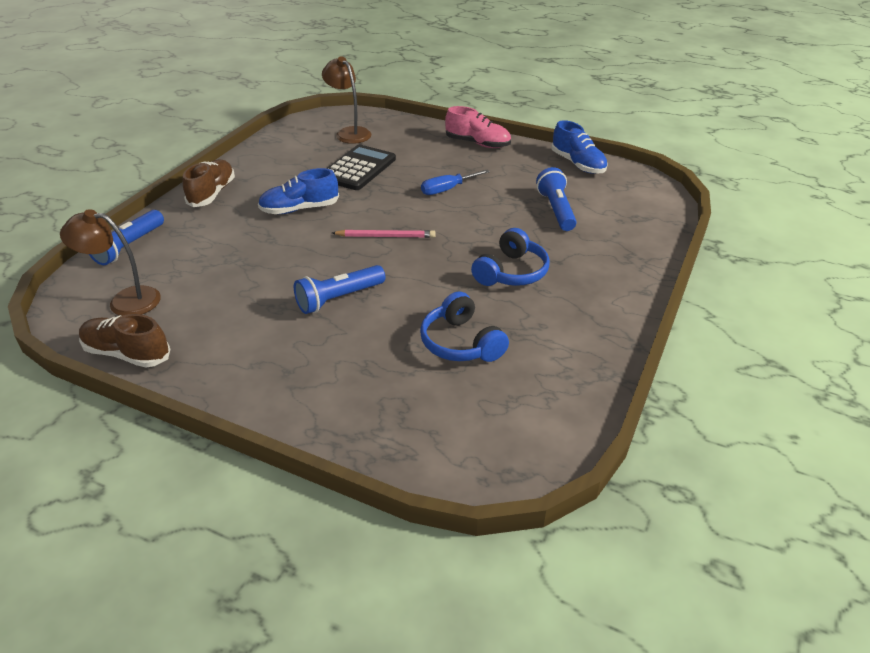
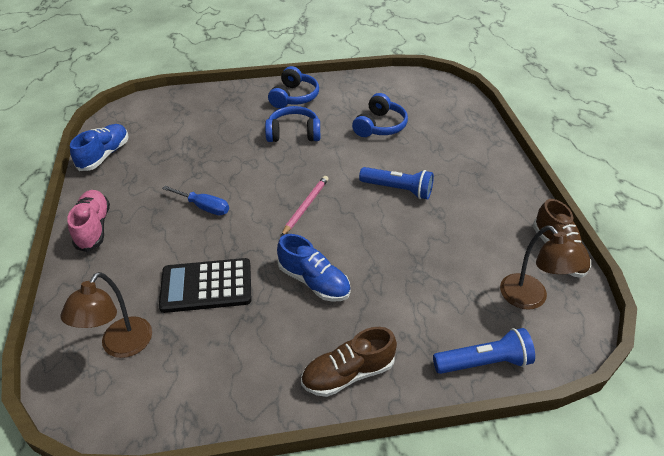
camera: 125 degrees left, 5 degrees up
pink pencil [332,230,436,238] -> pink pencil turned 60 degrees clockwise [281,176,329,236]
blue flashlight [536,167,577,231] -> none
none -> blue headphones [268,66,319,108]

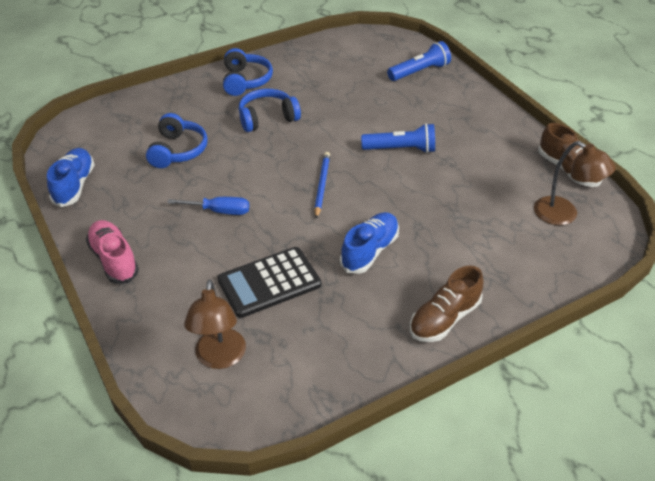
camera: 20 degrees left, 0 degrees up
blue shoe [277,234,350,302] -> blue shoe turned 75 degrees counterclockwise [340,212,399,274]
pink pencil [281,176,329,236] -> blue pencil [314,152,330,219]
blue headphones [352,93,408,137] -> blue headphones moved to [146,113,208,168]
blue flashlight [433,328,535,374] -> blue flashlight moved to [387,41,451,81]

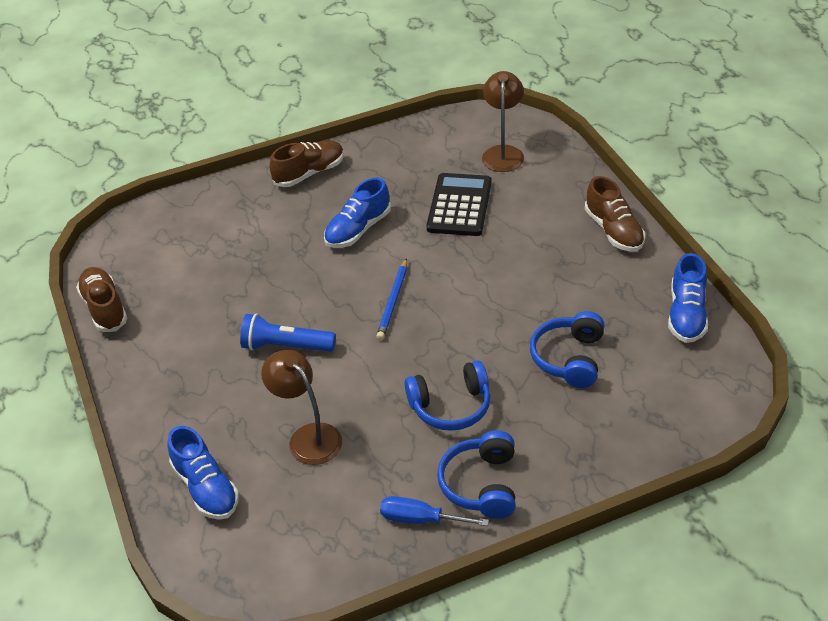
camera: 170 degrees left, 0 degrees up
pink shoe [86,220,139,284] -> brown shoe [585,176,645,252]
blue screwdriver [167,197,249,215] -> blue screwdriver moved to [380,496,489,526]
black calculator [217,247,321,318] -> black calculator turned 60 degrees counterclockwise [426,173,492,236]
blue flashlight [387,41,451,81] -> blue shoe [167,426,239,520]
brown lamp [534,141,616,225] -> brown lamp moved to [261,350,342,465]

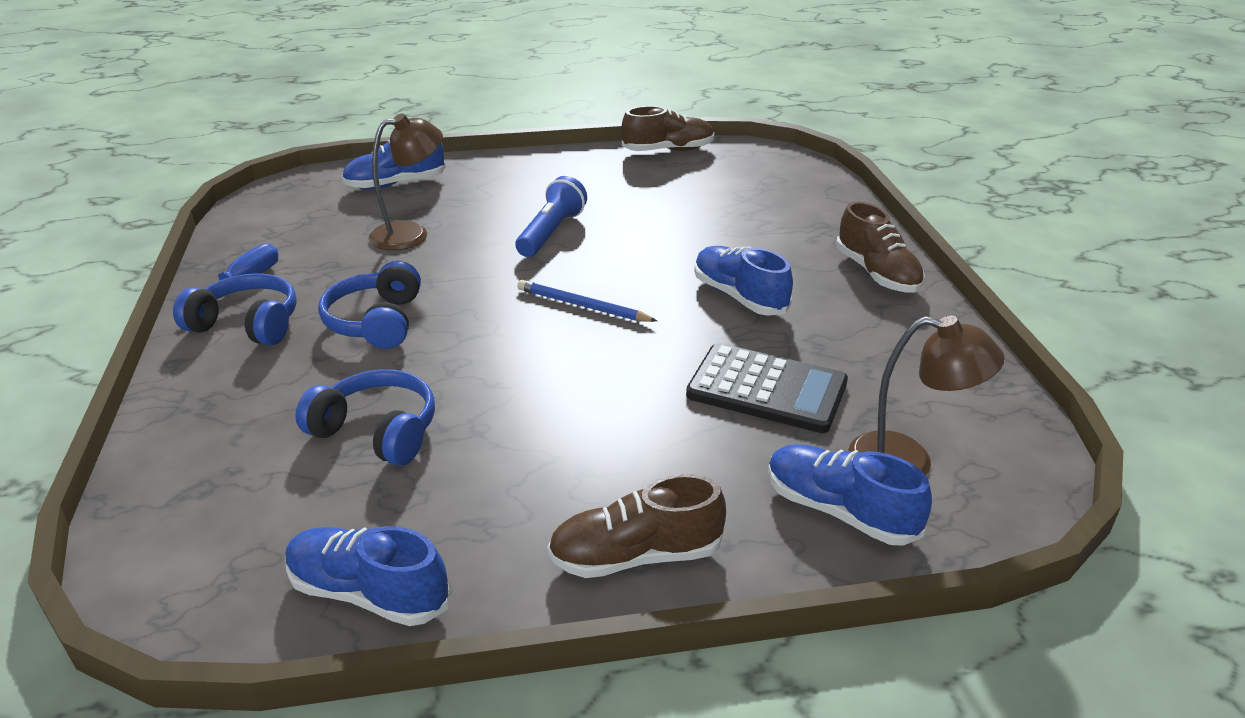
camera: 100 degrees right, 10 degrees down
none -> blue shoe [768,444,932,546]

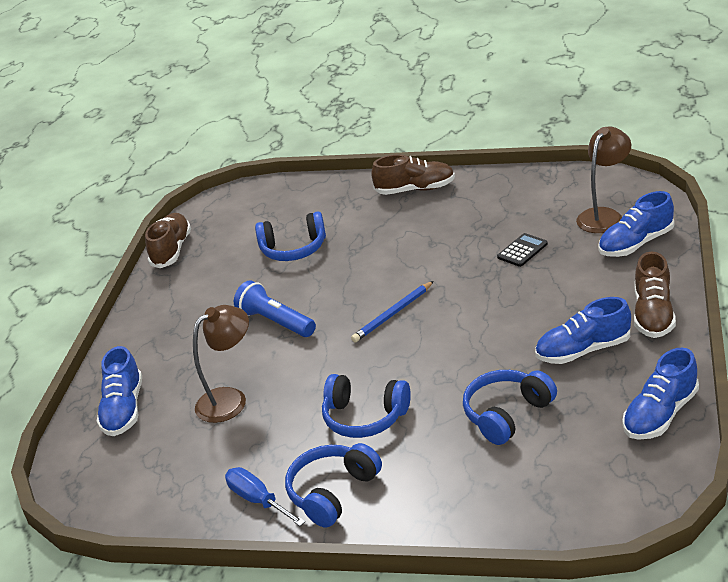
camera: 65 degrees left, 0 degrees up
brown lamp [369,113,443,251] -> brown lamp turned 60 degrees clockwise [193,305,249,423]
black calculator [686,343,848,433] -> black calculator [497,233,548,267], size x0.52
blue shoe [694,246,793,316] -> blue shoe moved to [535,297,631,364]
none -> blue headphones [255,212,326,261]

